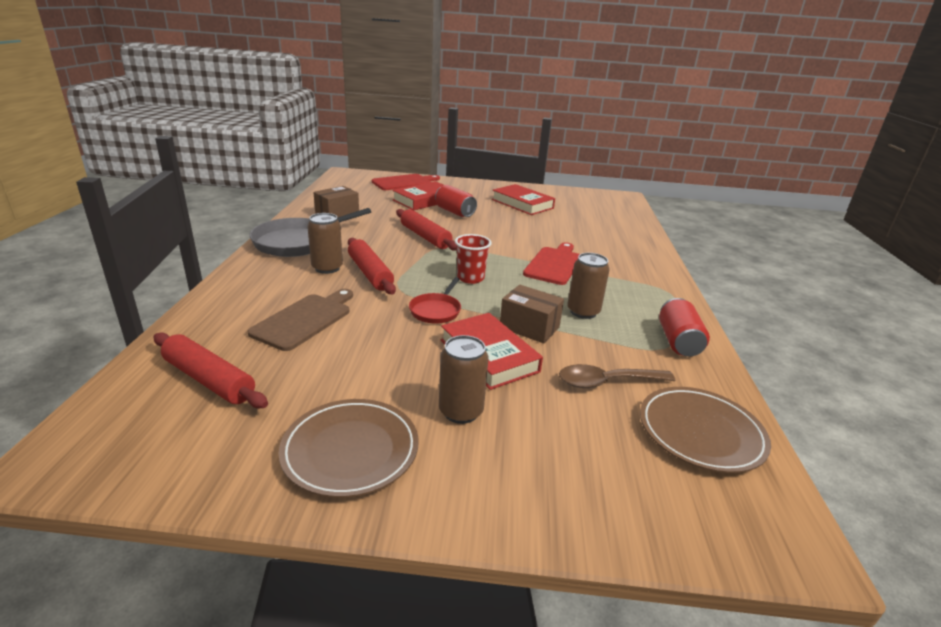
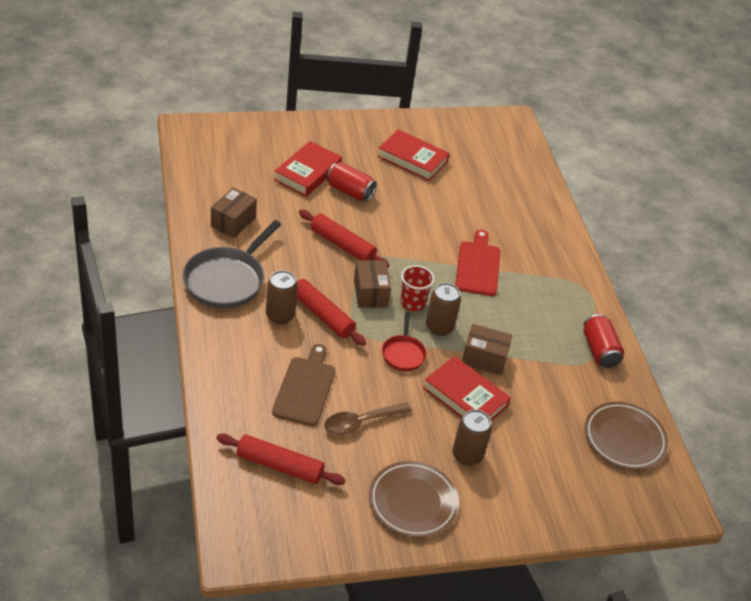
camera: 20 degrees left, 15 degrees up
red cutting board [372,174,440,190] -> none
brown spoon [559,364,675,388] -> brown spoon moved to [324,403,412,435]
brown can [567,253,610,319] -> brown can moved to [426,283,461,336]
none -> brown box [354,260,391,307]

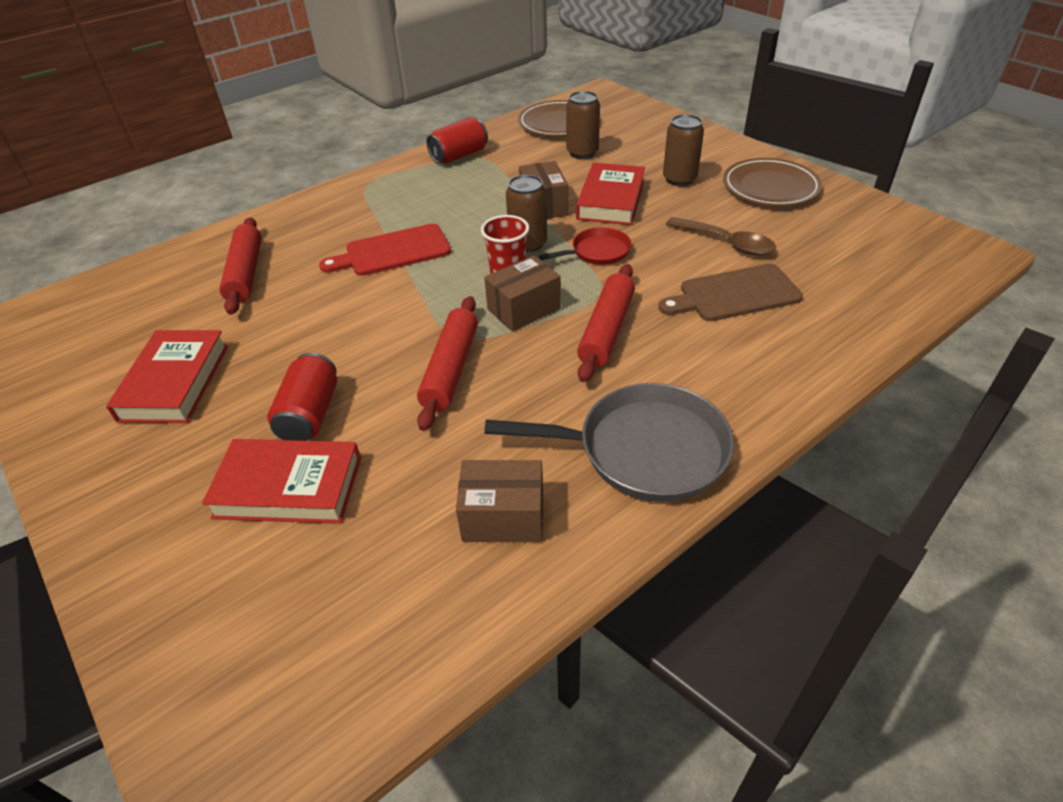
camera: 110 degrees left, 0 degrees up
red rolling pin [216,434,346,485] -> red rolling pin moved to [219,217,262,315]
brown can [266,270,298,324] -> brown can moved to [566,91,600,159]

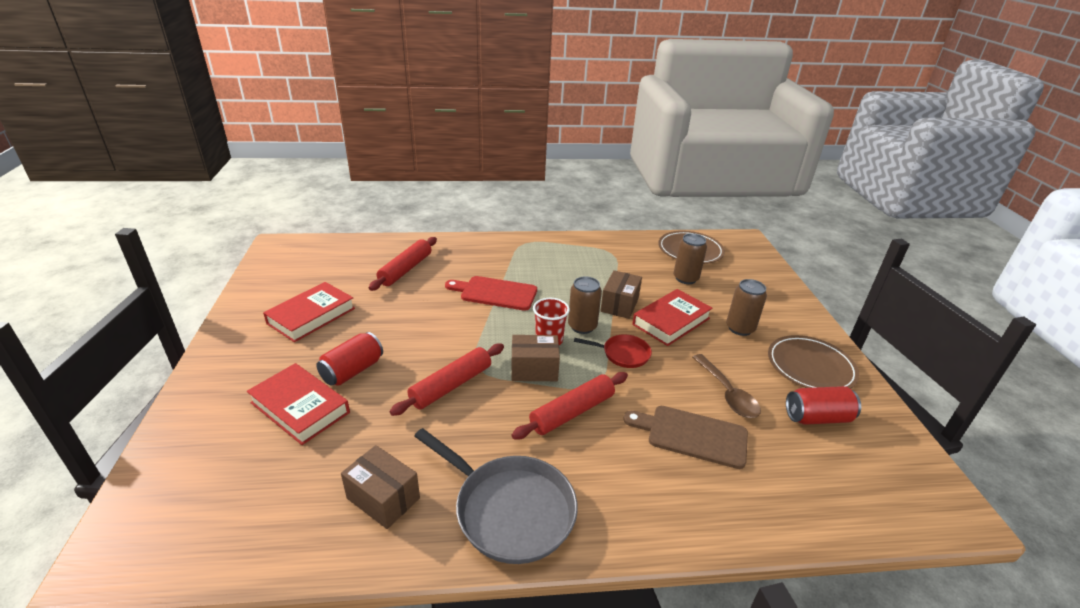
camera: 30 degrees right, 10 degrees down
red can [426,117,488,164] -> red can moved to [786,386,861,425]

